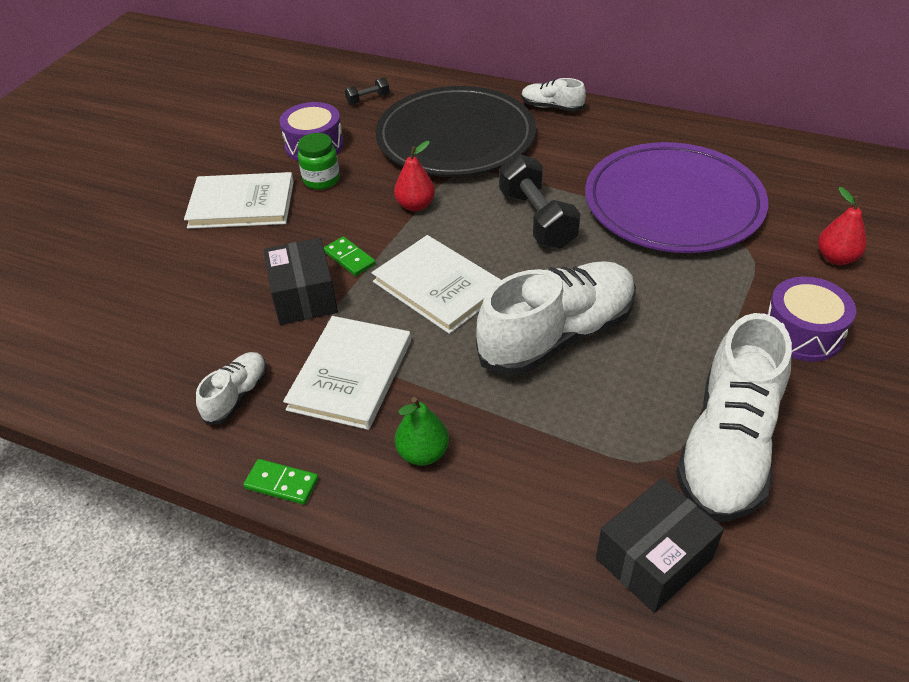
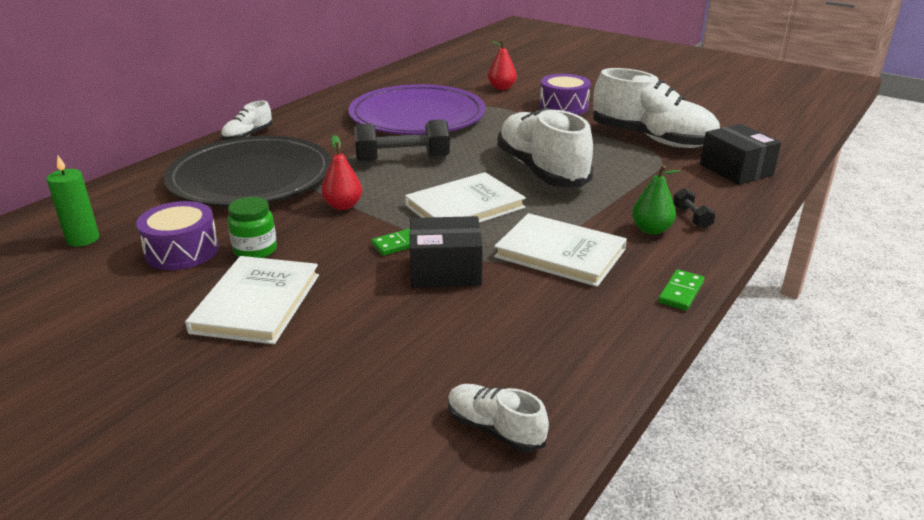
camera: 80 degrees left, 15 degrees down
white shoe [196,352,267,425] -> white shoe moved to [448,384,549,452]
black dumbbell [345,77,390,105] -> black dumbbell moved to [673,188,716,229]
none -> green candle [46,156,99,247]

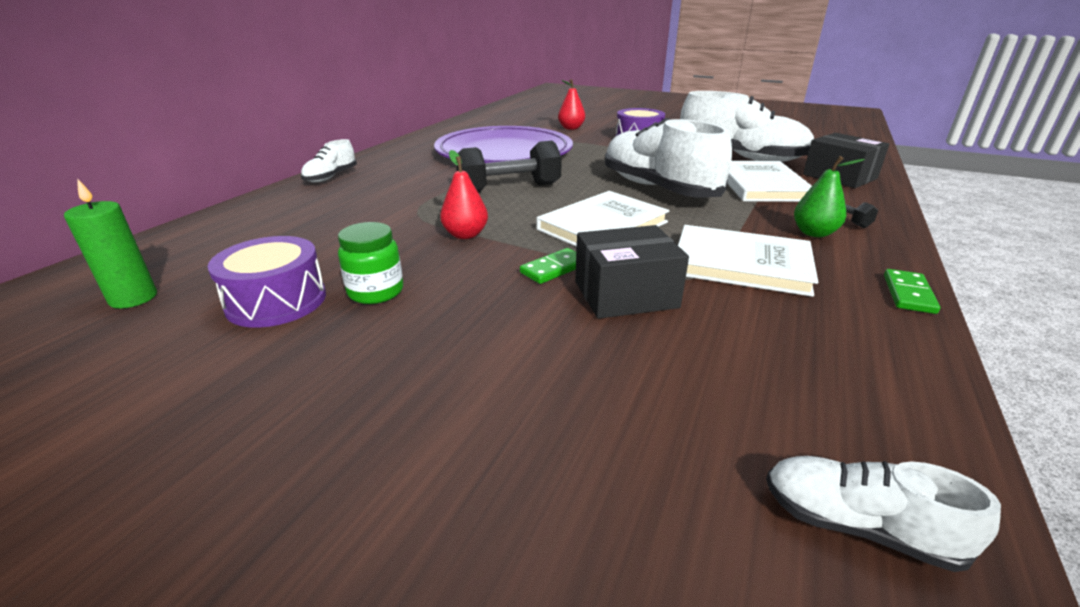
camera: 10 degrees left, 0 degrees up
black plate [164,136,332,207] -> none
white book [185,256,319,344] -> white book moved to [727,161,812,202]

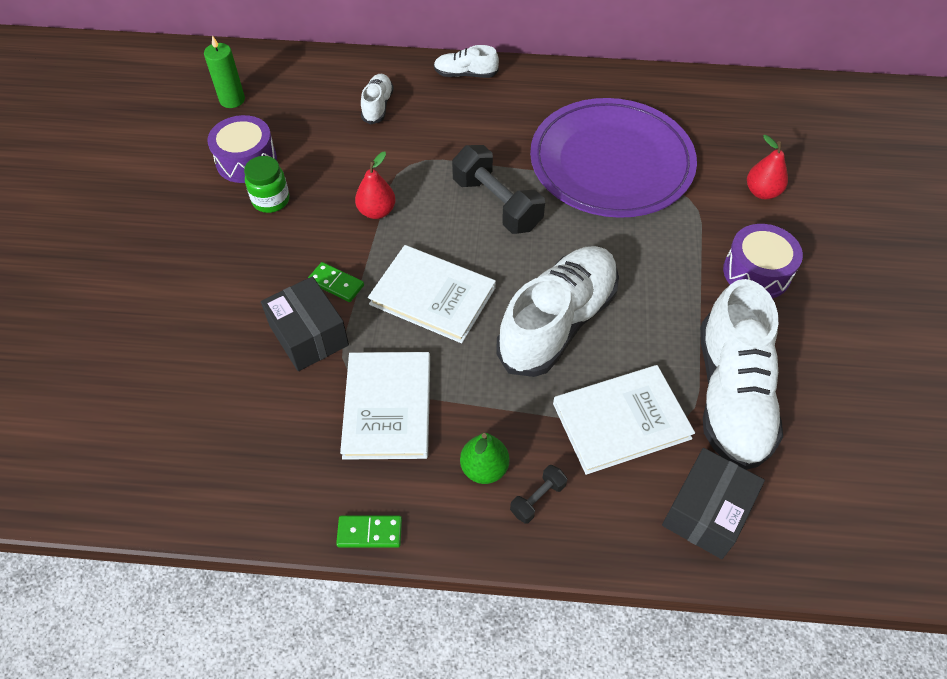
camera: 70 degrees right, 25 degrees up
white shoe [766,456,1001,572] -> white shoe moved to [361,74,394,124]

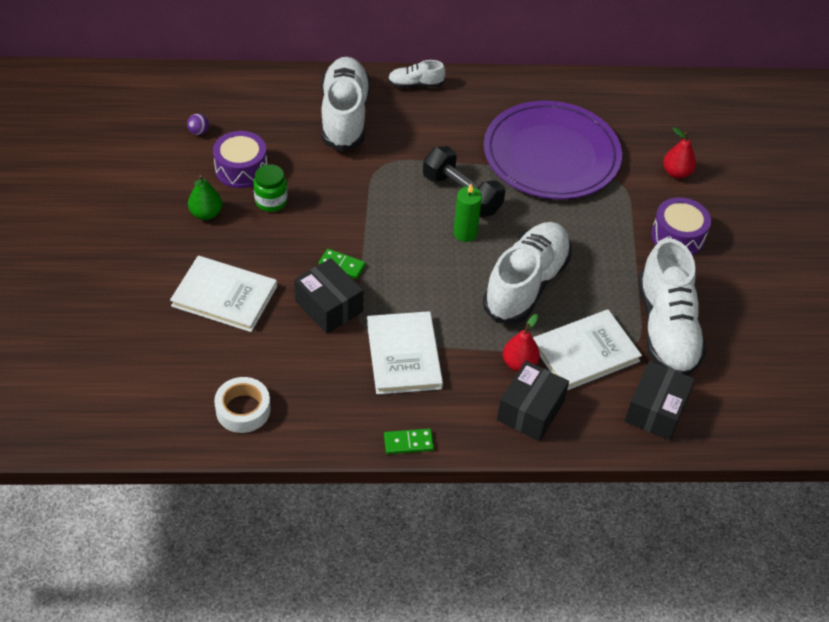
camera: 10 degrees left, 5 degrees down
green candle [204,35,245,108] -> green candle moved to [453,184,482,242]
red pear [355,152,395,219] -> red pear moved to [503,314,540,372]
white shoe [361,74,394,124] -> white shoe [321,57,370,152], size x2.12
white book [368,245,496,343] -> white book moved to [170,256,277,332]
green pear [460,433,509,484] -> green pear moved to [188,175,222,220]
black dumbbell [510,465,567,524] -> black box [497,360,569,441]
none -> purple ball [187,114,209,135]
none -> white tape [214,377,271,433]

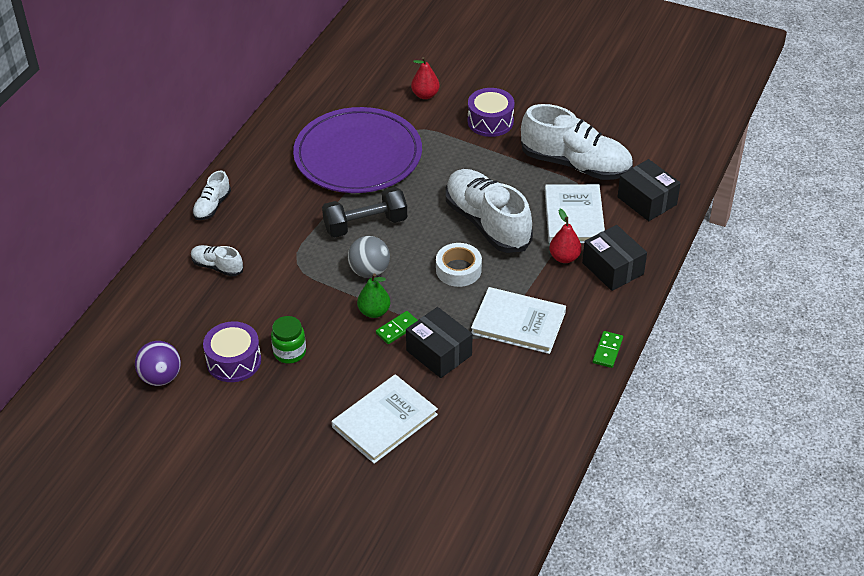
camera: 60 degrees left, 5 degrees down
purple ball [187,114,209,135] -> purple ball [135,341,181,386], size x1.94
green pear [188,175,222,220] -> green pear moved to [357,273,390,318]
white tape [214,377,271,433] -> white tape moved to [436,243,482,287]
black box [294,258,364,334] -> black box turned 60 degrees clockwise [406,307,473,378]
white shoe [321,57,370,152] -> white shoe [191,245,243,277], size x0.47
green candle [453,184,482,242] -> none
none -> grey ball [348,236,390,278]

